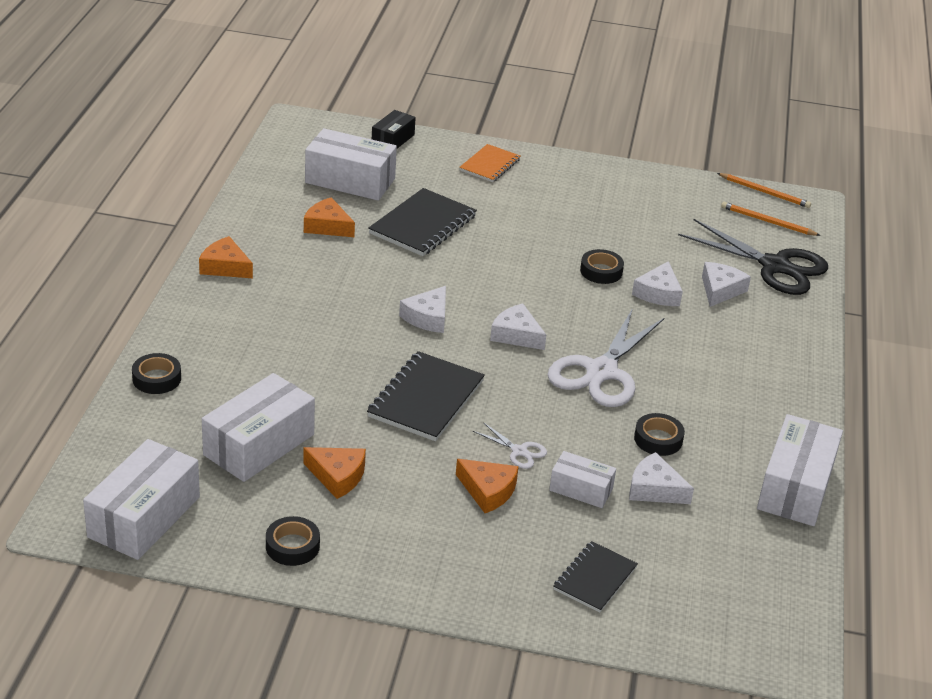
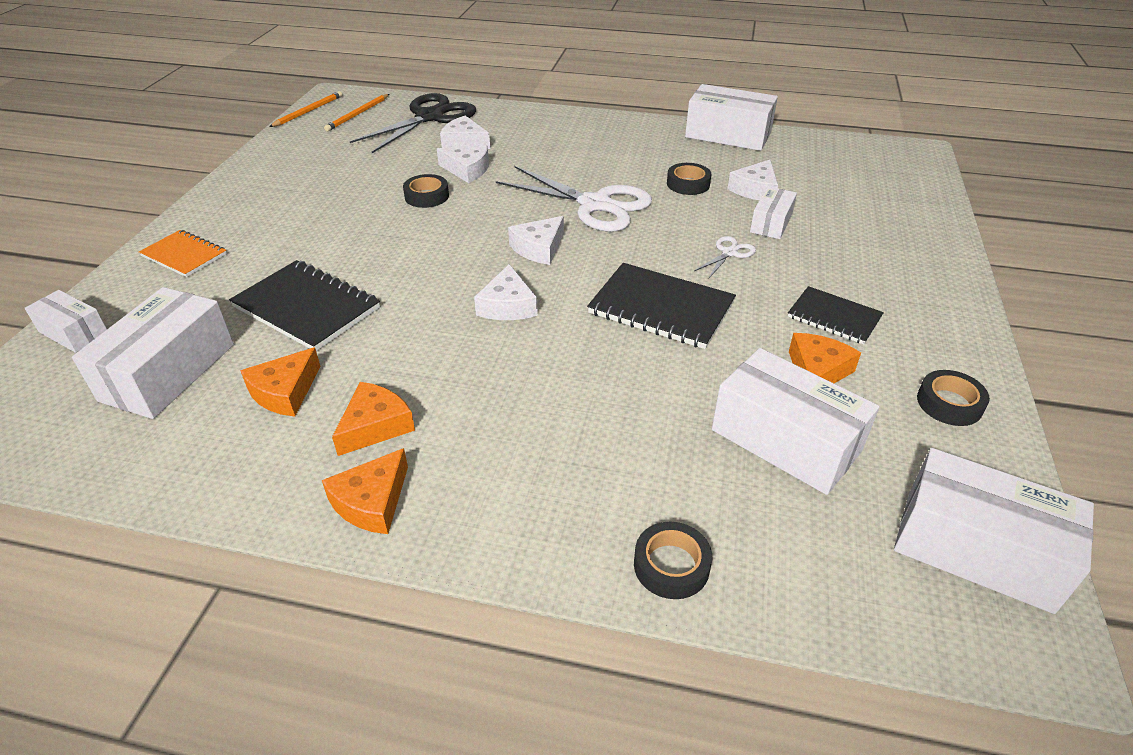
camera: 85 degrees left, 5 degrees up
black box [372,110,416,148] -> white box [25,290,107,353]
white cheese [399,286,446,333] -> white cheese turned 60 degrees clockwise [474,264,538,320]
orange cheese [456,459,519,513] -> orange cheese moved to [332,382,415,456]
black notebook [553,541,638,613] -> black notebook moved to [788,286,884,344]

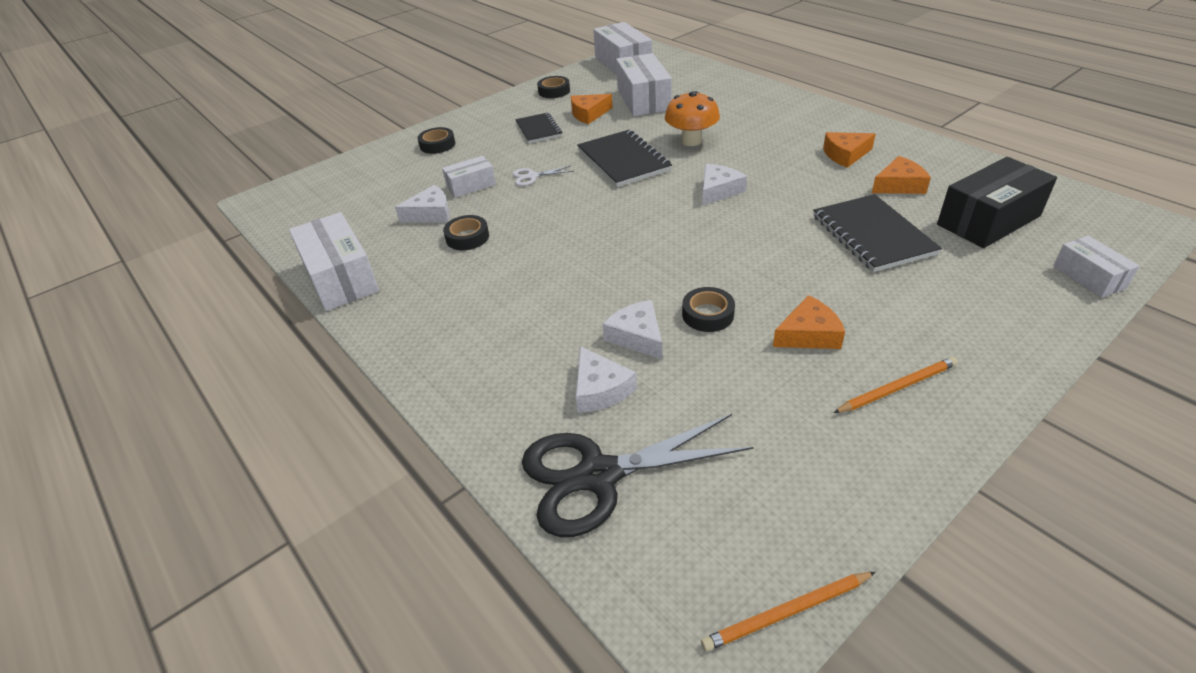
camera: 140 degrees left, 0 degrees up
white box [72,287,234,419] -> black box [937,157,1057,248]
orange notebook [139,230,227,277] -> none
orange cheese [322,448,408,534] -> orange cheese moved to [773,295,845,349]
orange pencil [324,94,389,131] -> orange pencil moved to [833,357,958,413]
white scissors [496,166,652,232] -> none
white cheese [508,216,564,265] -> none
black tape [634,522,712,599] -> black tape moved to [418,127,455,154]
none -> orange mushroom [665,91,720,146]

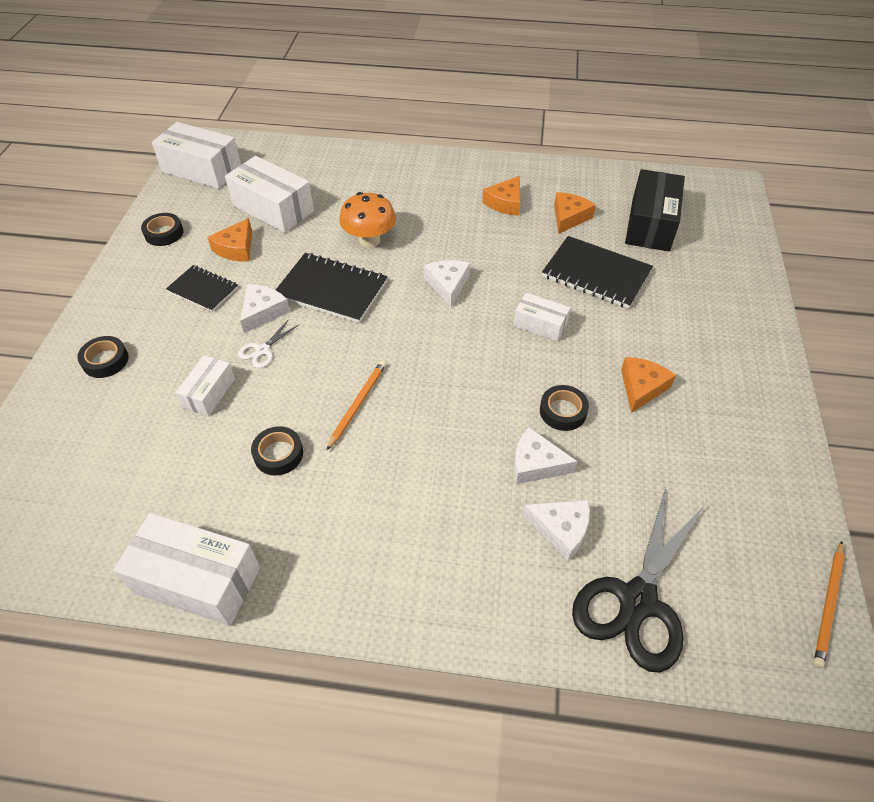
camera: 45 degrees left, 10 degrees up
white cheese [395,185,450,222] -> white cheese moved to [240,284,290,333]
orange pencil [833,357,958,413] -> orange pencil moved to [327,361,386,450]
white box [1053,236,1140,298] -> white box moved to [513,293,570,342]

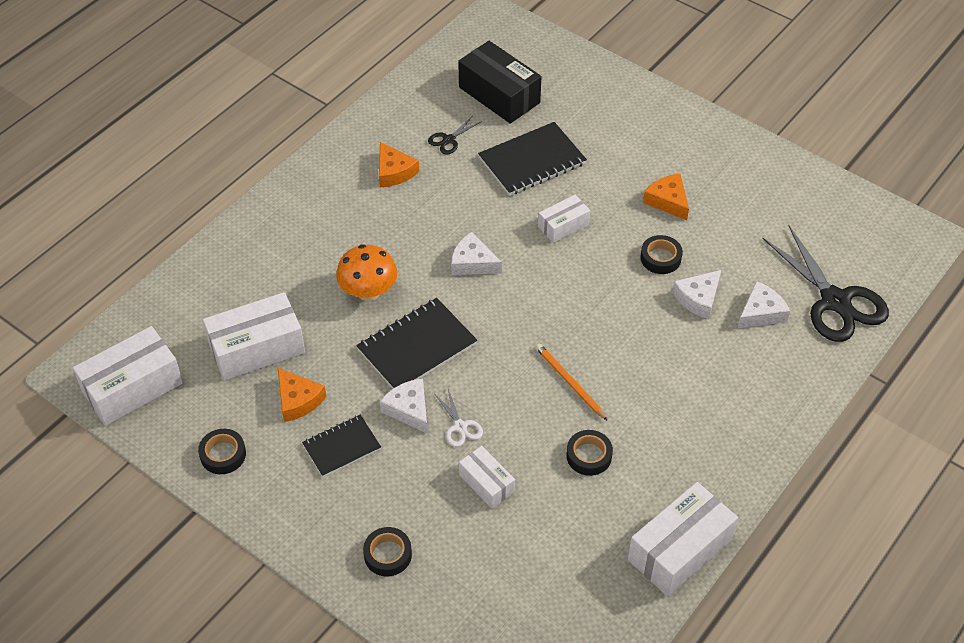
camera: 60 degrees left, 0 degrees up
orange cheese [554,192,596,234] -> black scissors [428,117,482,155]
orange pencil [814,541,845,668] -> none

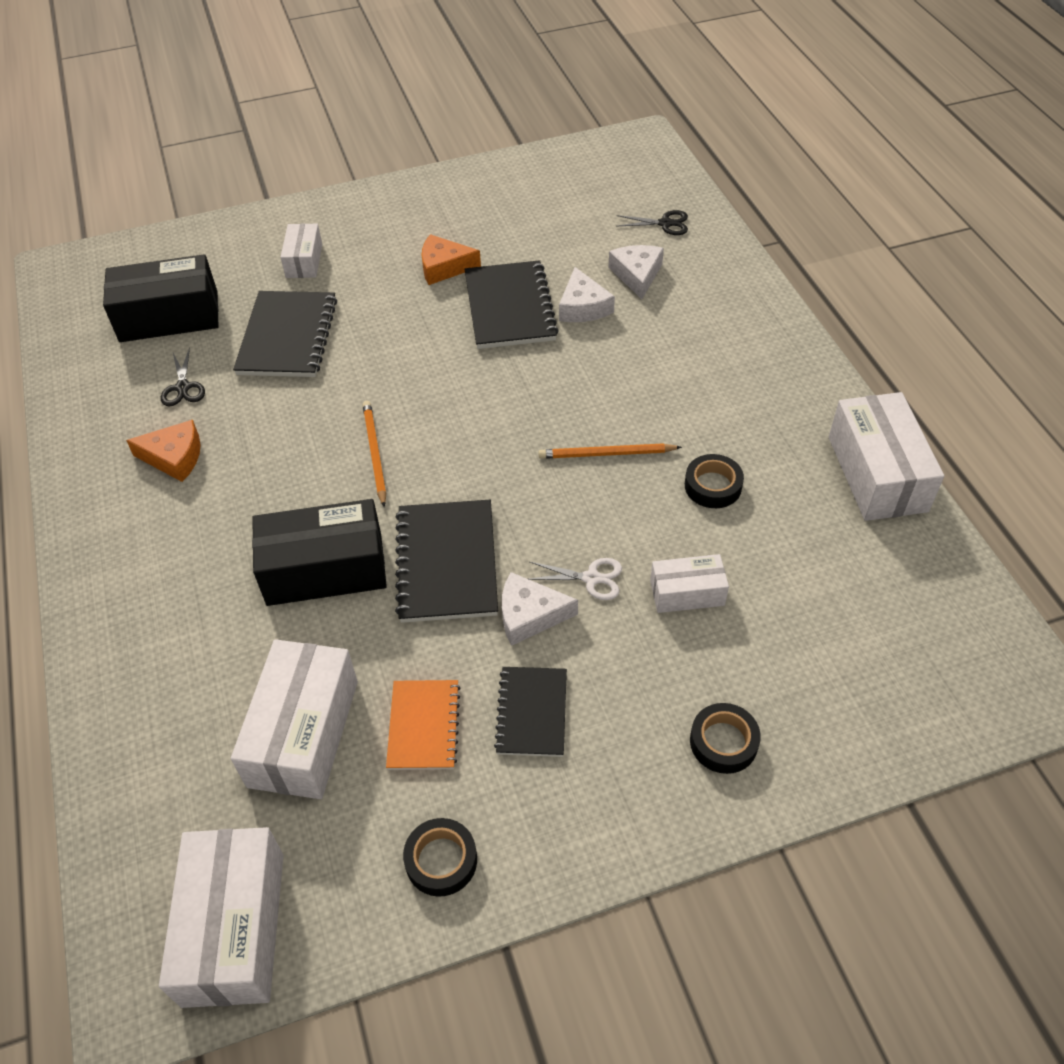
camera: 55 degrees left, 0 degrees up
orange cheese [278,368,326,422] -> orange notebook [386,680,461,770]
orange mushroom [336,244,397,301] -> black box [252,499,387,606]
white cheese [451,232,502,275] -> orange pencil [363,401,386,507]
white box [538,195,590,243] -> white box moved to [280,223,322,278]
black tape [640,235,683,274] -> black notebook [465,260,559,349]
black scissors [762,225,889,342] -> black scissors [617,210,688,235], size x0.44

